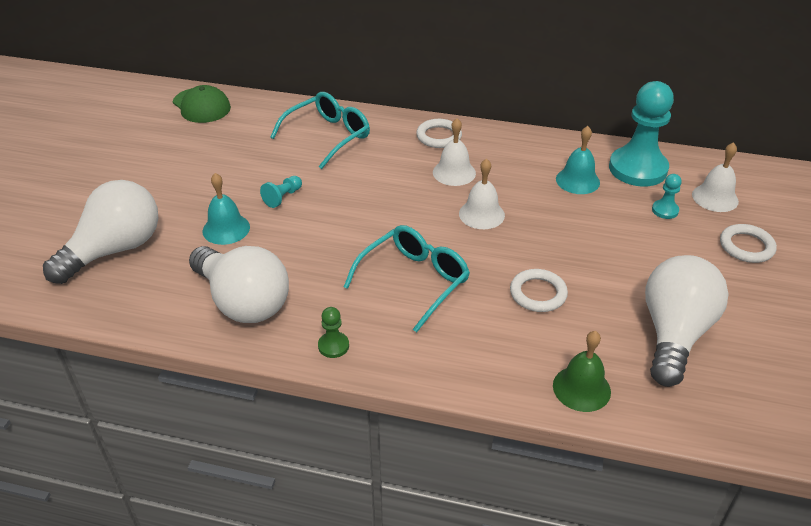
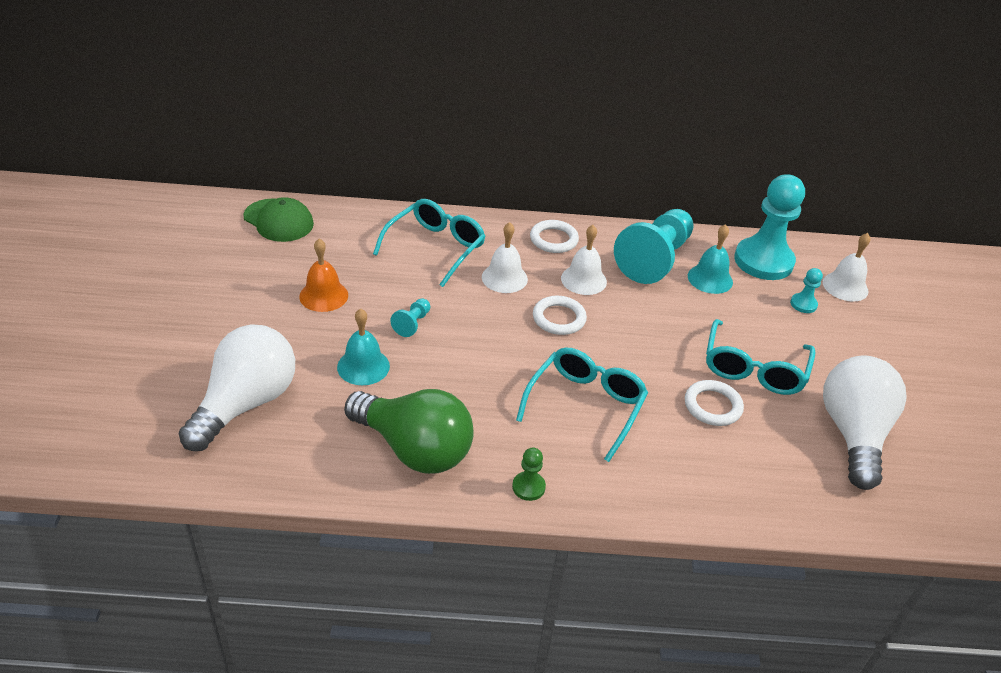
camera: 15 degrees left, 0 degrees up
white light bulb [189,246,289,323] -> green light bulb [344,389,474,474]
white bell [459,158,505,229] -> white bell moved to [482,222,528,293]
green bell [553,331,611,412] -> none
white ring [720,224,777,263] -> white ring moved to [533,296,587,335]
none -> orange bell [299,239,348,312]
none -> turquoise pawn [614,209,694,284]
none -> turquoise glasses [706,319,816,395]

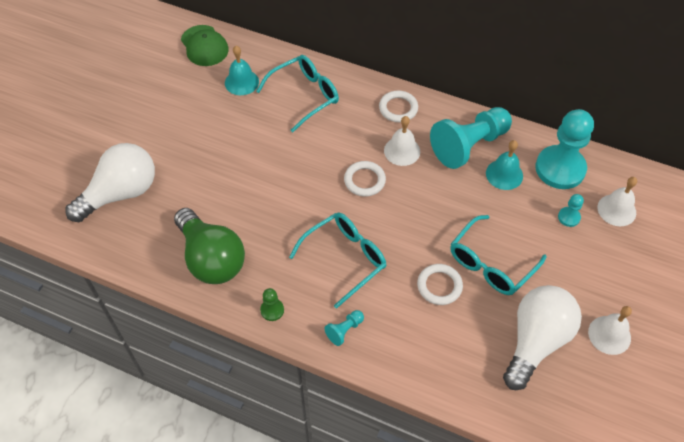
camera: 25 degrees right, 15 degrees up
orange bell [299,239,348,312] -> none
turquoise bell [337,309,390,385] -> turquoise bell moved to [225,46,259,95]
turquoise pawn [390,298,430,337] -> turquoise pawn moved to [325,310,364,346]
white bell [482,222,528,293] -> white bell moved to [588,306,632,355]

